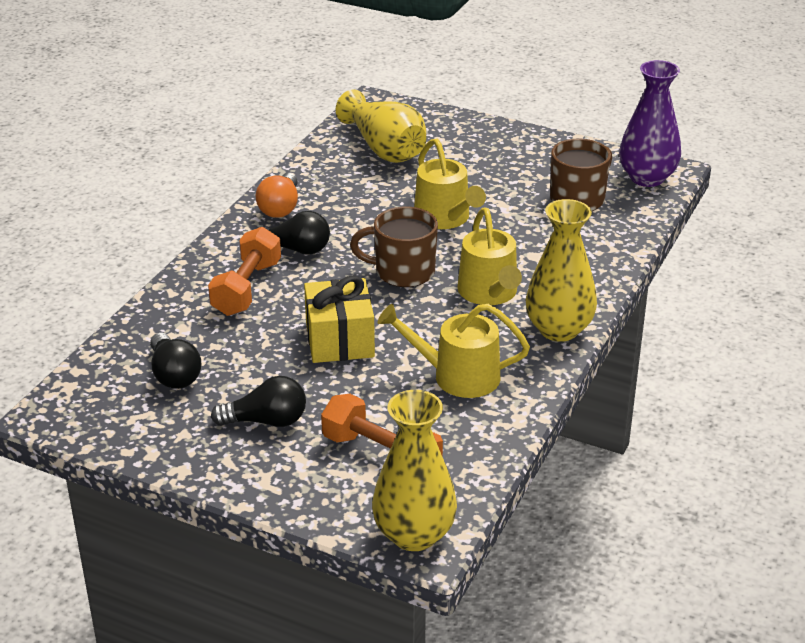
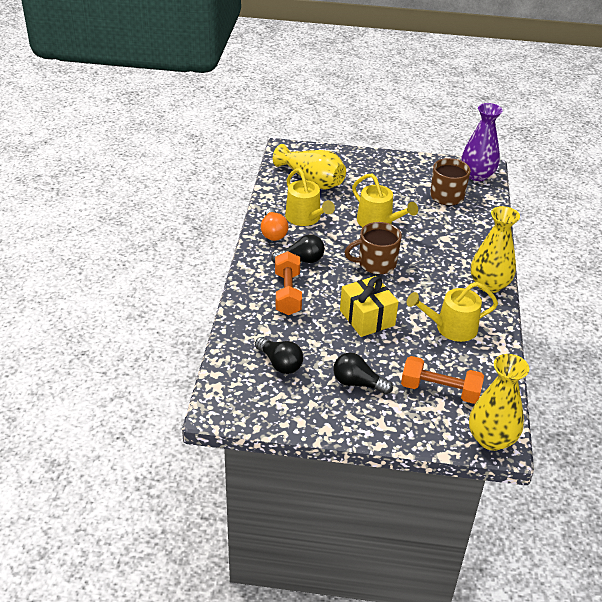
camera: 20 degrees left, 5 degrees up
black light bulb [211,376,306,427] -> black light bulb turned 135 degrees counterclockwise [333,353,393,394]
yellow watering can [457,208,522,305] -> yellow watering can moved to [285,168,335,226]

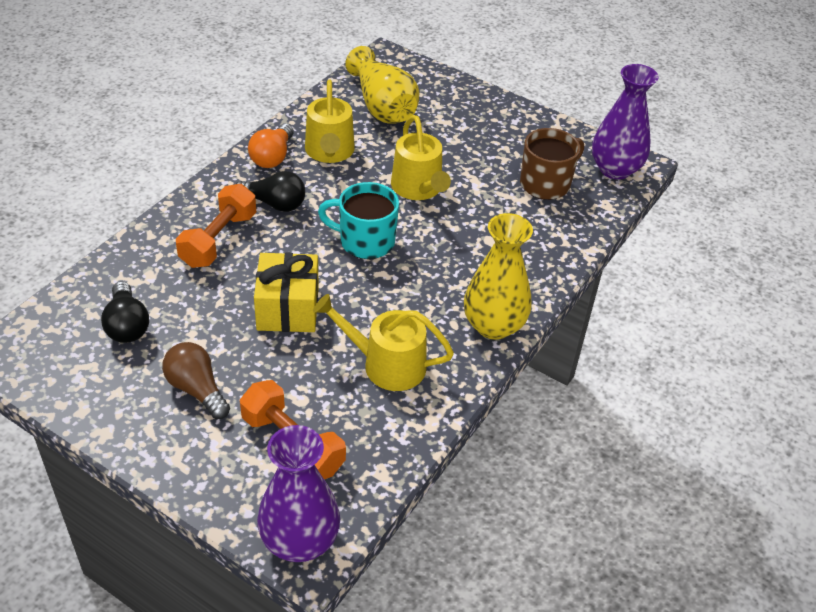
camera: 25 degrees right, 5 degrees up
black light bulb [333,353,393,394] -> brown light bulb [162,342,230,419]
brown mug [344,222,402,274] -> turquoise mug [318,182,399,259]
yellow vase [469,354,529,451] -> purple vase [257,425,340,562]

